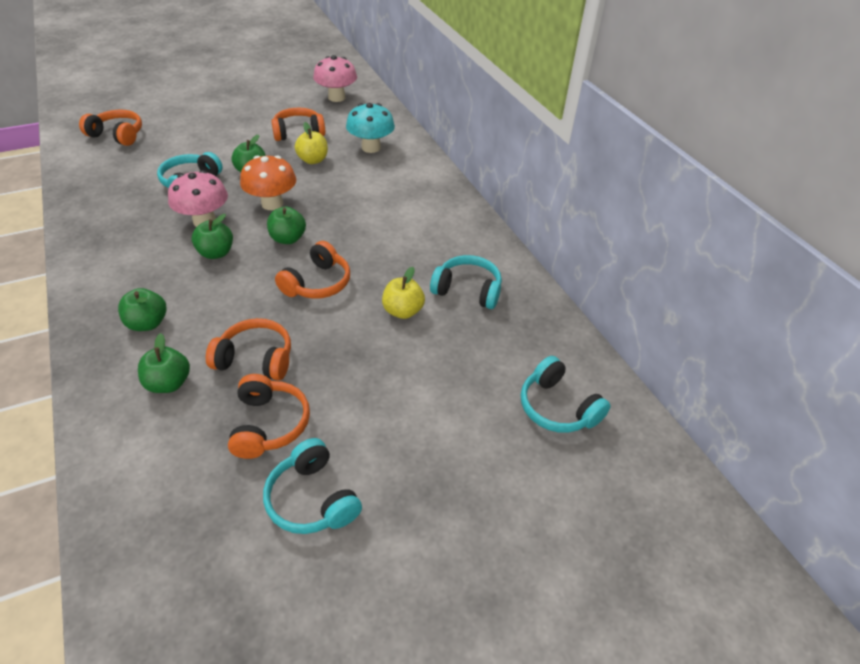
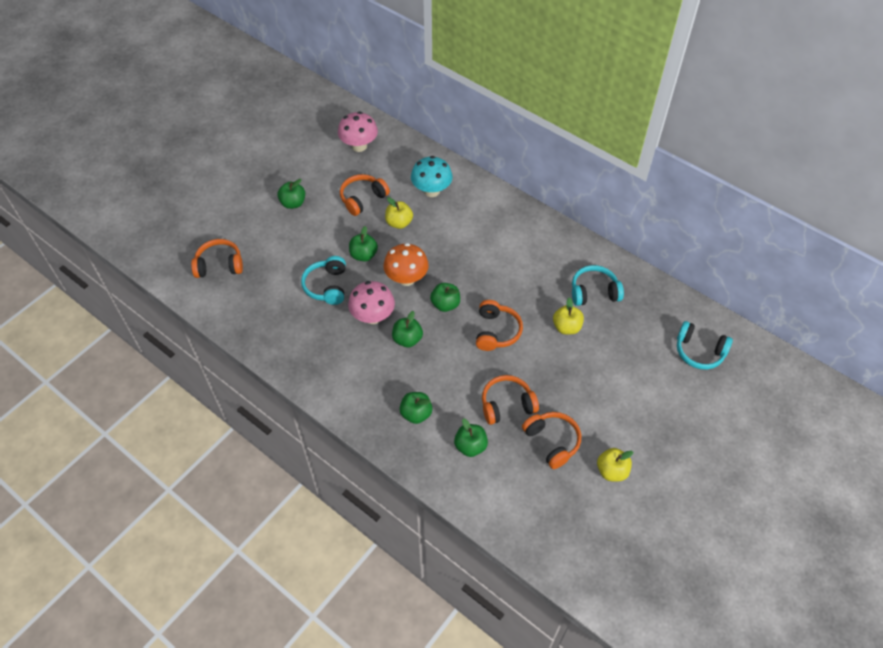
camera: 25 degrees left, 10 degrees up
turquoise headphones [263,438,362,534] -> yellow apple [597,448,633,481]
none -> green apple [277,179,305,209]

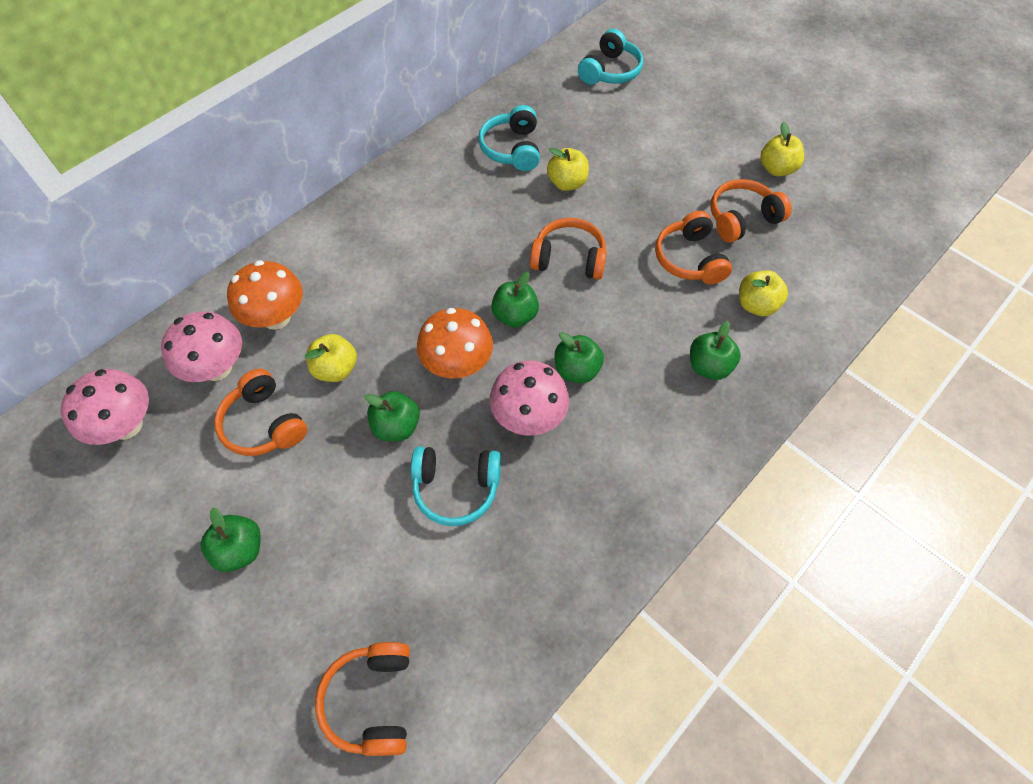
camera: 85 degrees left, 5 degrees up
turquoise mushroom [411,156,453,197] -> orange mushroom [227,260,303,330]
green apple [454,418,488,457] -> yellow apple [739,270,788,316]
none -> pink mushroom [161,311,242,382]

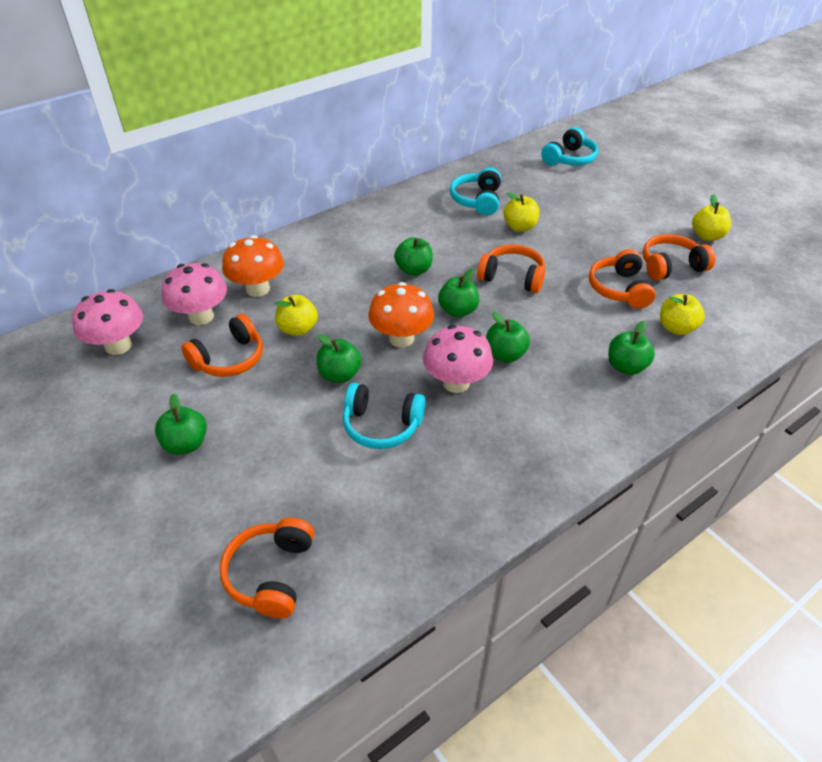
camera: 10 degrees right, 15 degrees down
orange headphones [214,369,307,456] -> orange headphones turned 105 degrees counterclockwise [181,314,263,377]
none -> green apple [394,237,433,276]

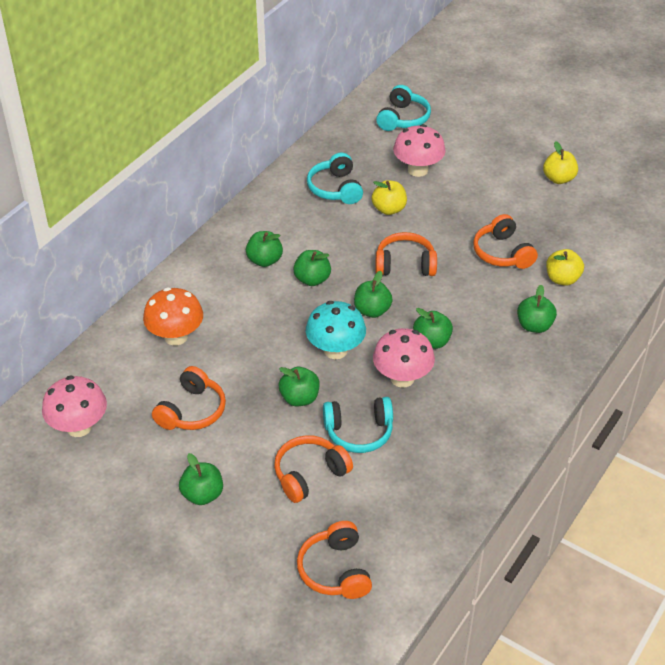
camera: 20 degrees left, 0 degrees up
pink mushroom [161,263,227,325] -> pink mushroom moved to [393,124,446,177]
yellow apple [275,295,318,336] -> none
orange mushroom [368,282,434,347] -> turquoise mushroom [306,301,366,359]
orange headphones [643,234,715,281] -> orange headphones moved to [274,435,353,503]
none -> green apple [246,231,283,267]

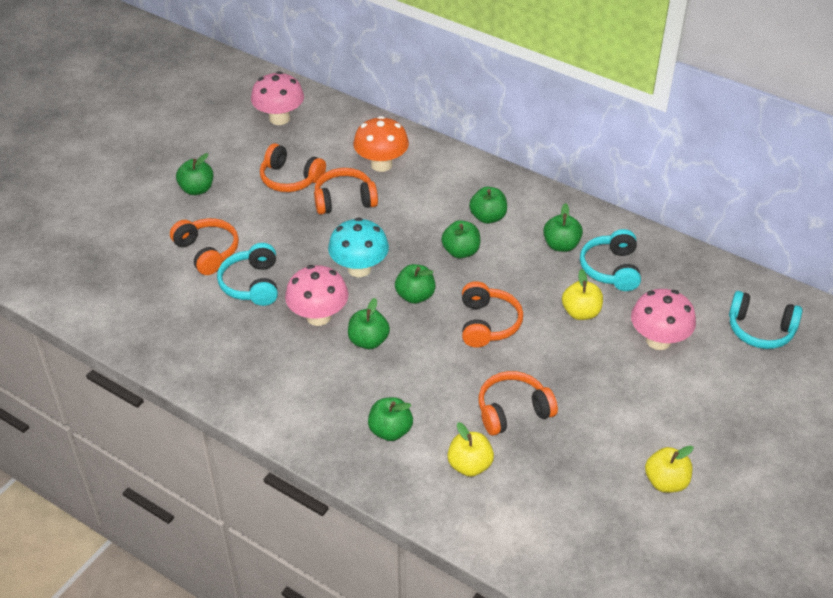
camera: 90 degrees right, 0 degrees up
green apple [279,367,320,406] -> green apple moved to [543,203,583,252]
orange headphones [297,521,372,599] -> orange headphones moved to [314,168,378,215]
turquoise headphones [307,153,363,204] -> turquoise headphones turned 75 degrees counterclockwise [580,229,641,291]

